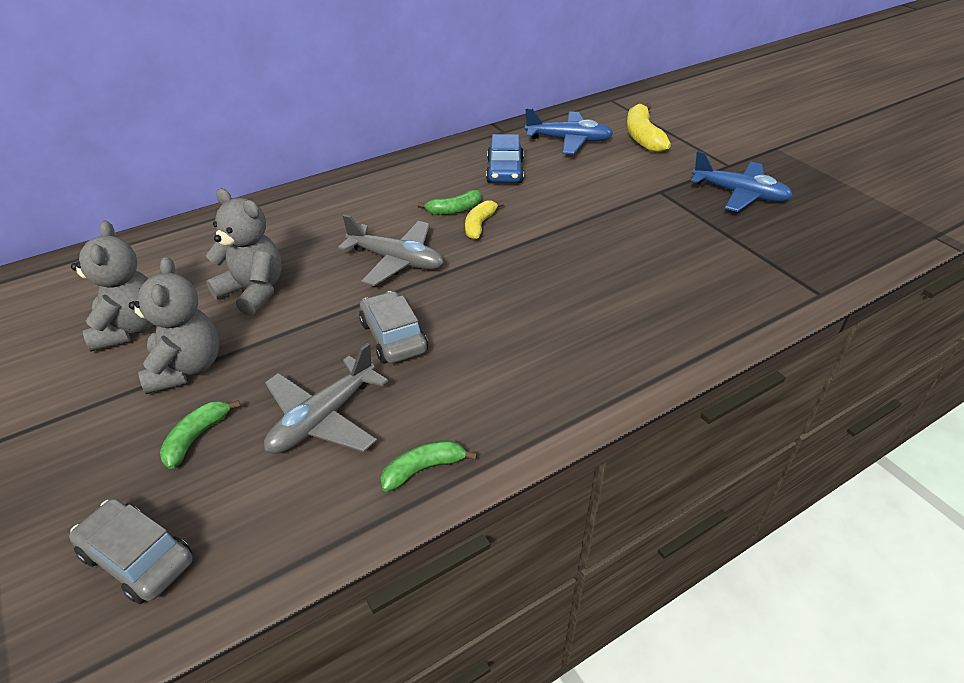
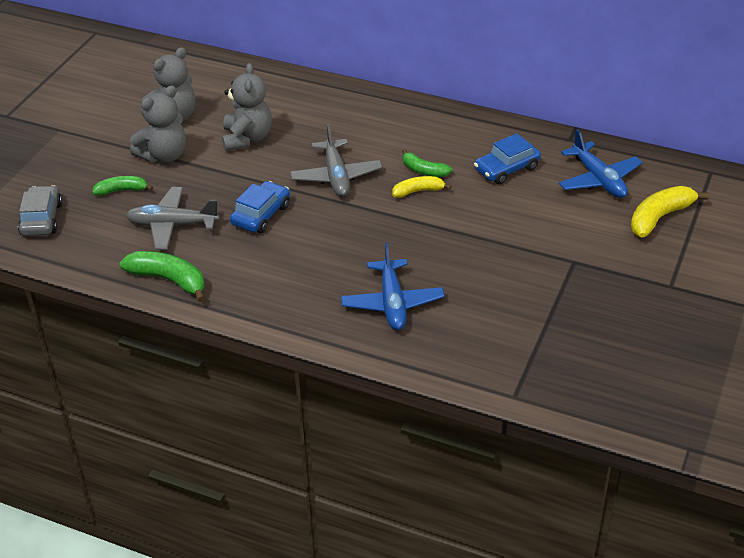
camera: 55 degrees right, 0 degrees up
grey car [359,291,428,364] -> blue car [230,181,290,233]
green banana [381,440,477,492] -> green banana [120,251,205,302], size x1.60
blue plane [691,151,793,212] -> blue plane moved to [341,243,445,330]

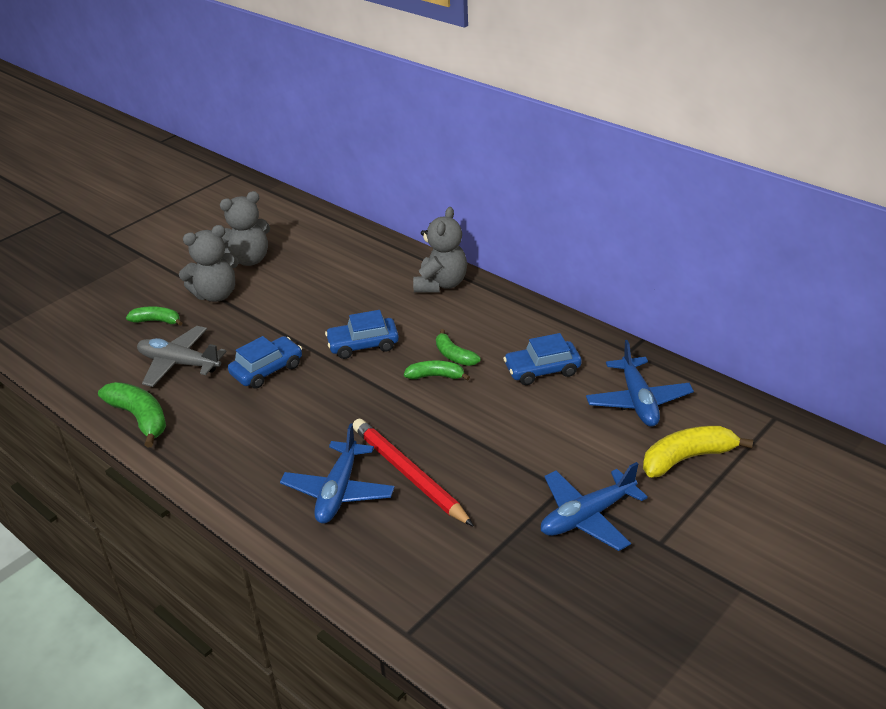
camera: 20 degrees right, 5 degrees down
grey car [18,185,63,236] -> none
grey teddy bear [222,63,272,151] -> grey teddy bear moved to [413,207,467,293]
grey plane [290,124,382,197] -> blue car [325,310,399,359]
yellow banana [392,176,452,198] -> green banana [404,360,470,381]
none -> red pencil [353,419,474,526]
none -> blue plane [541,462,648,551]

